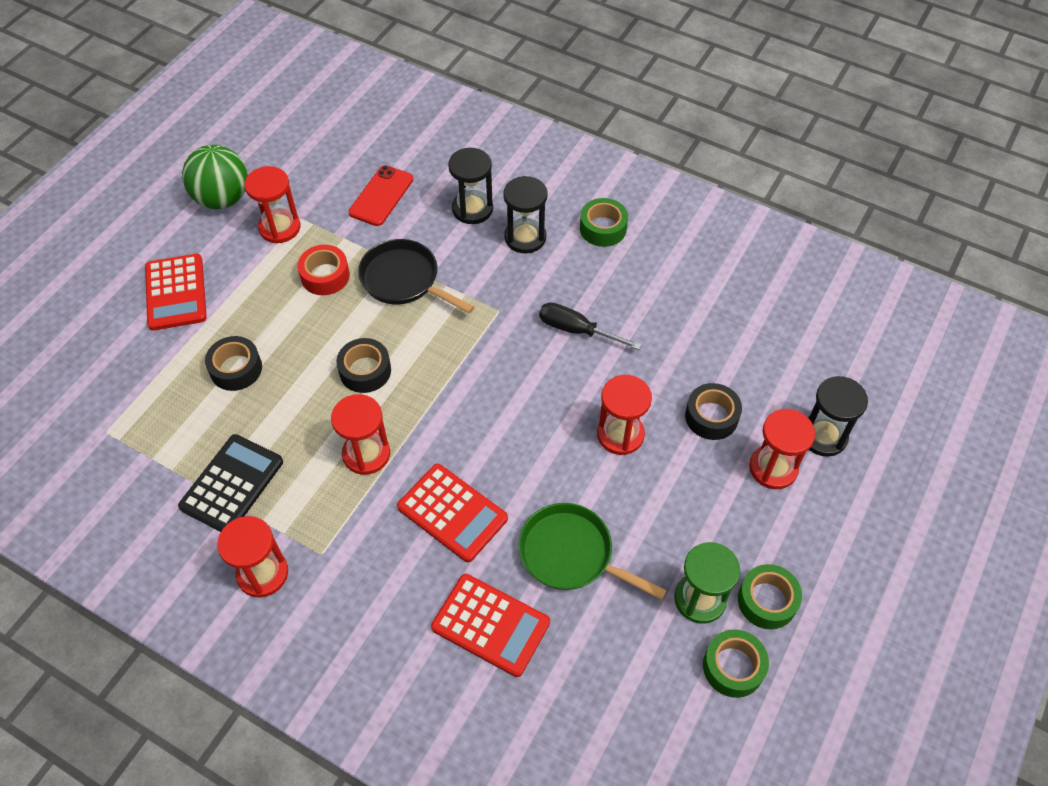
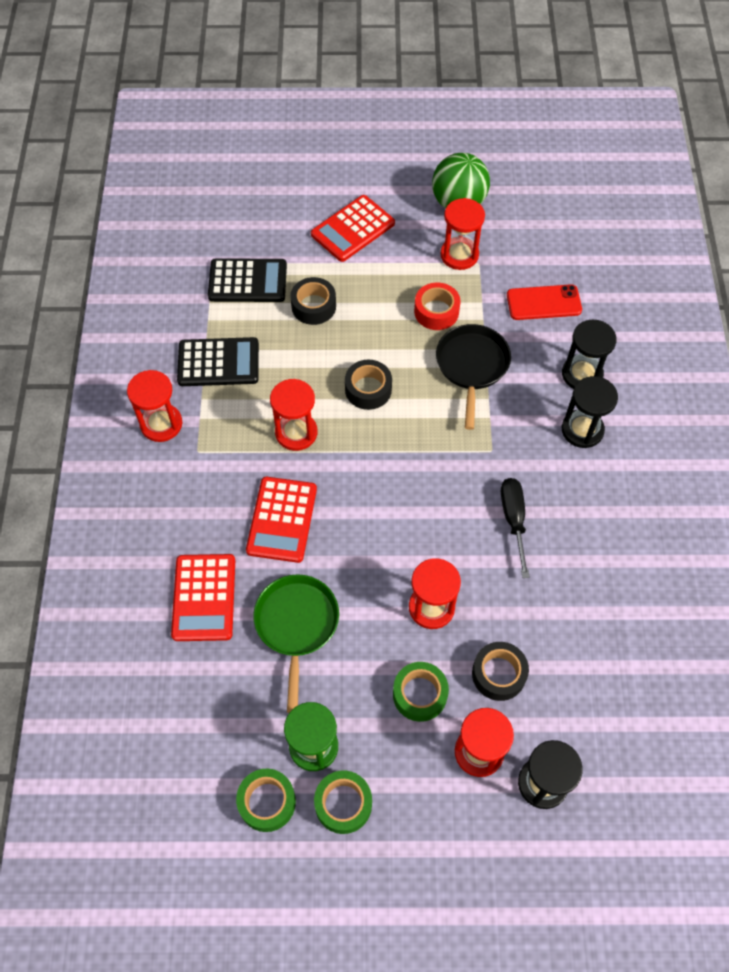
camera: 60 degrees right, 5 degrees up
green tape [580,198,628,247] -> green tape moved to [393,662,449,722]
none -> black calculator [208,258,287,302]

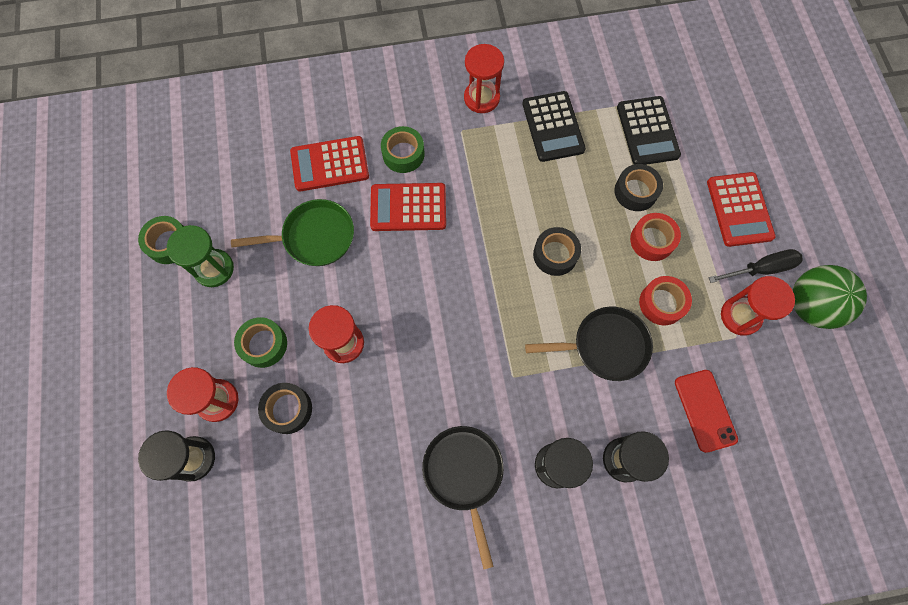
camera: 80 degrees right, 10 degrees up
red hourglass [270,379,317,451] -> none
red calculator [311,195,395,262] -> red calculator turned 135 degrees counterclockwise [707,172,776,247]
green tape [314,770,372,834] -> green tape moved to [381,126,424,173]
black screwdriver [501,478,530,578] -> black screwdriver moved to [709,249,803,283]
none -> black pan [422,426,504,569]
none -> red tape [630,213,681,261]

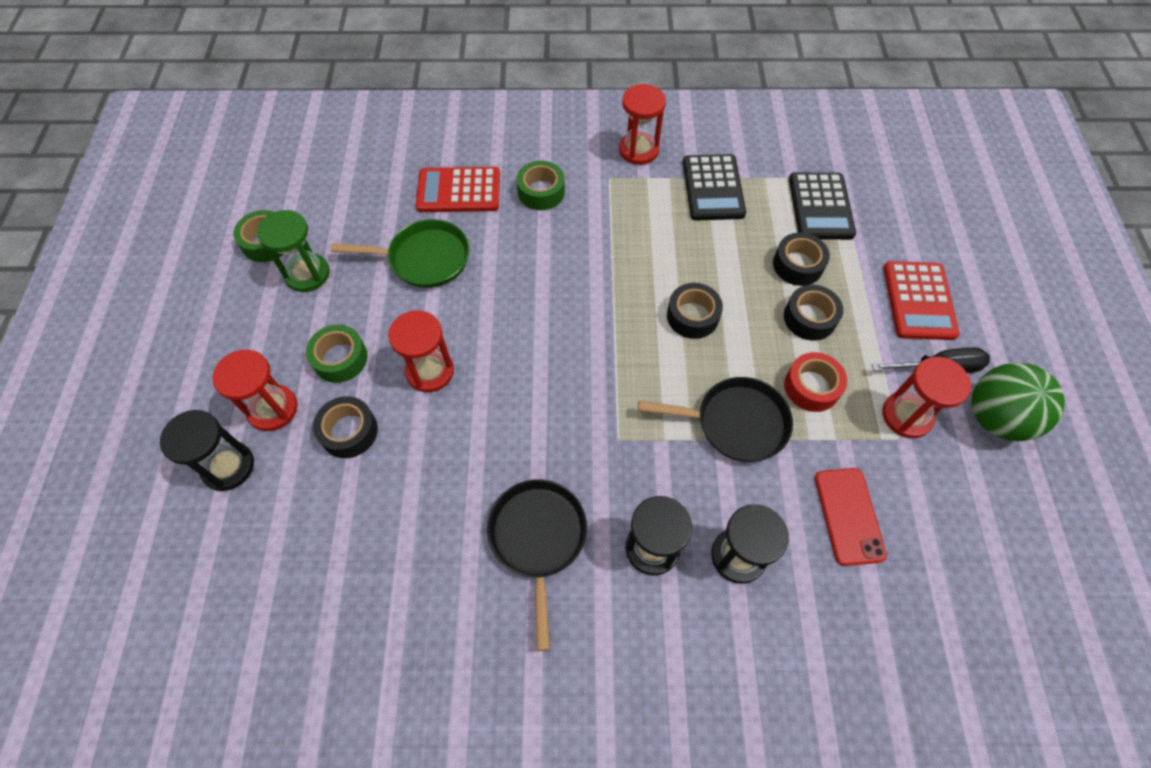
camera: 10 degrees right, 10 degrees down
red calculator [370,183,446,231] -> none
red tape [630,213,681,261] -> black tape [784,285,843,341]

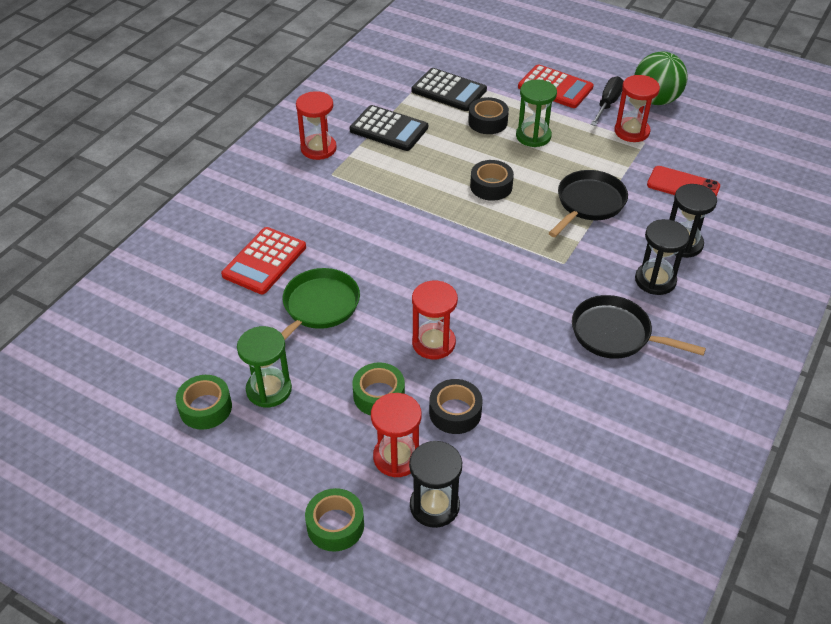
camera: 60 degrees left, 15 degrees down
green tape [517,161,565,210] -> green tape moved to [305,488,364,552]
black tape [784,285,843,341] -> green hourglass [516,79,557,147]
red tape [784,352,847,412] -> none

